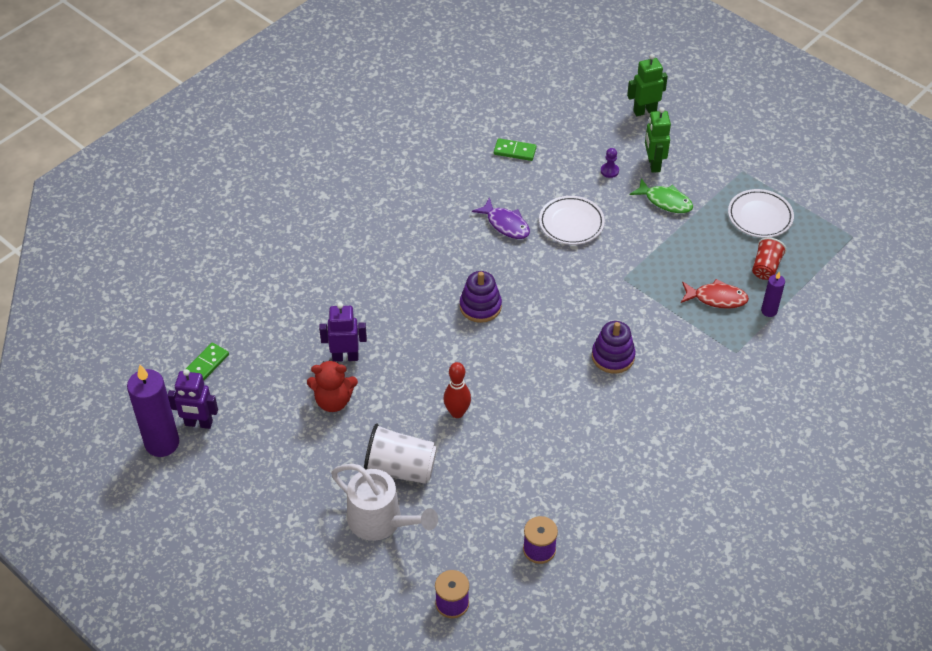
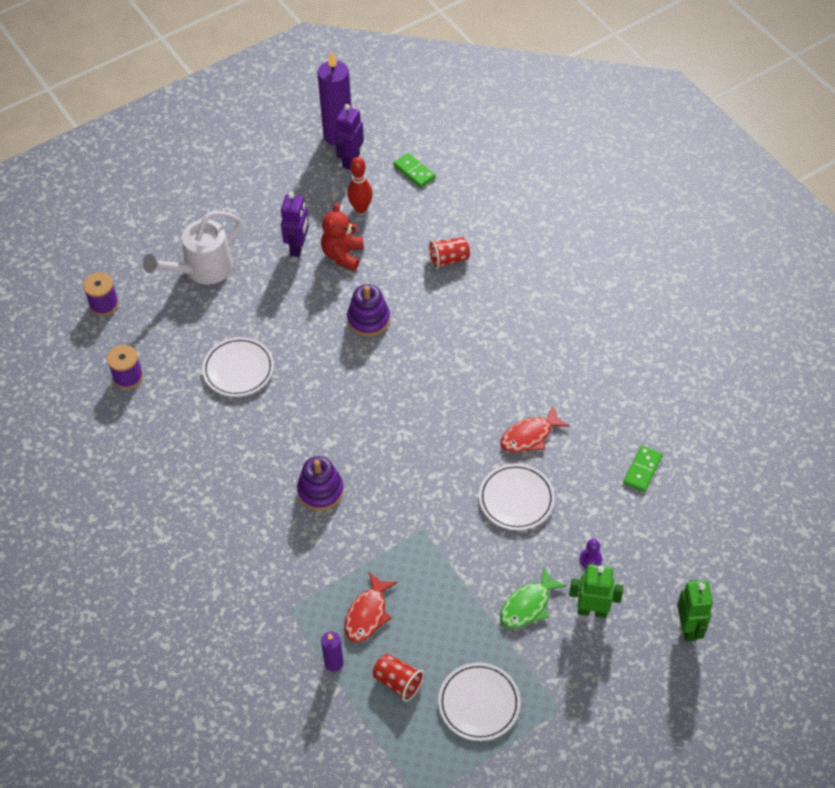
camera: 105 degrees right, 5 degrees up
purple robot [319,302,367,362] -> purple robot moved to [281,192,309,257]
white cup [364,424,437,484] -> none
red bowling pin [443,362,471,418] -> red bowling pin moved to [347,157,373,213]
purple stacking toy [460,271,502,323] -> purple stacking toy moved to [347,284,390,336]
purple fish [472,197,530,239] -> red fish [500,406,570,453]
none -> white plate [202,337,274,397]
none -> red cup [428,237,470,269]

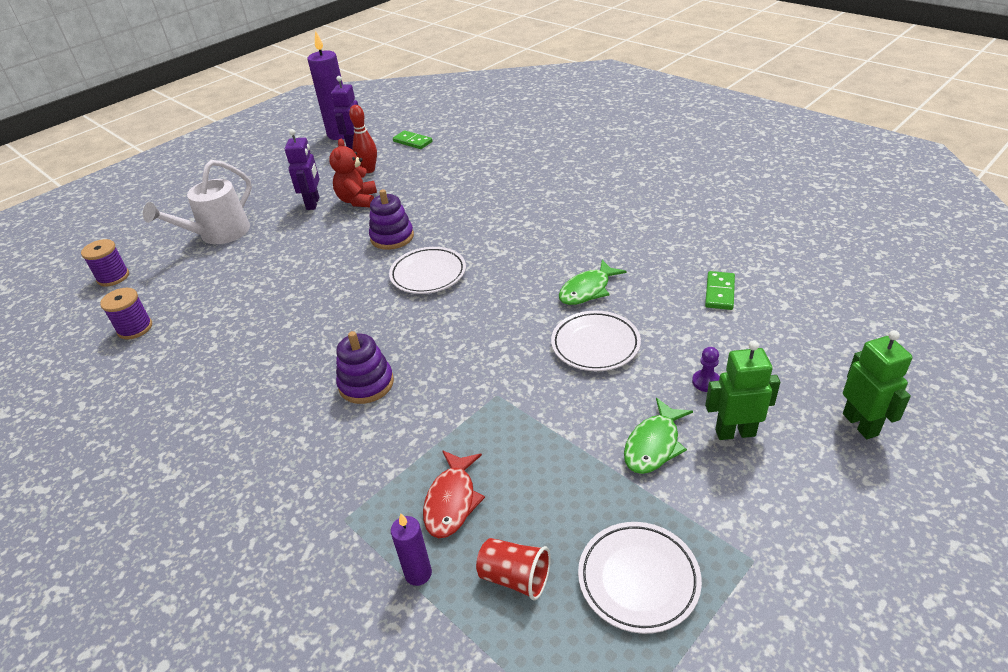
camera: 10 degrees left, 15 degrees down
white plate [202,337,274,397] -> white plate moved to [389,247,466,294]
red cup [428,237,470,269] -> none
red fish [500,406,570,453] -> green fish [559,260,627,305]

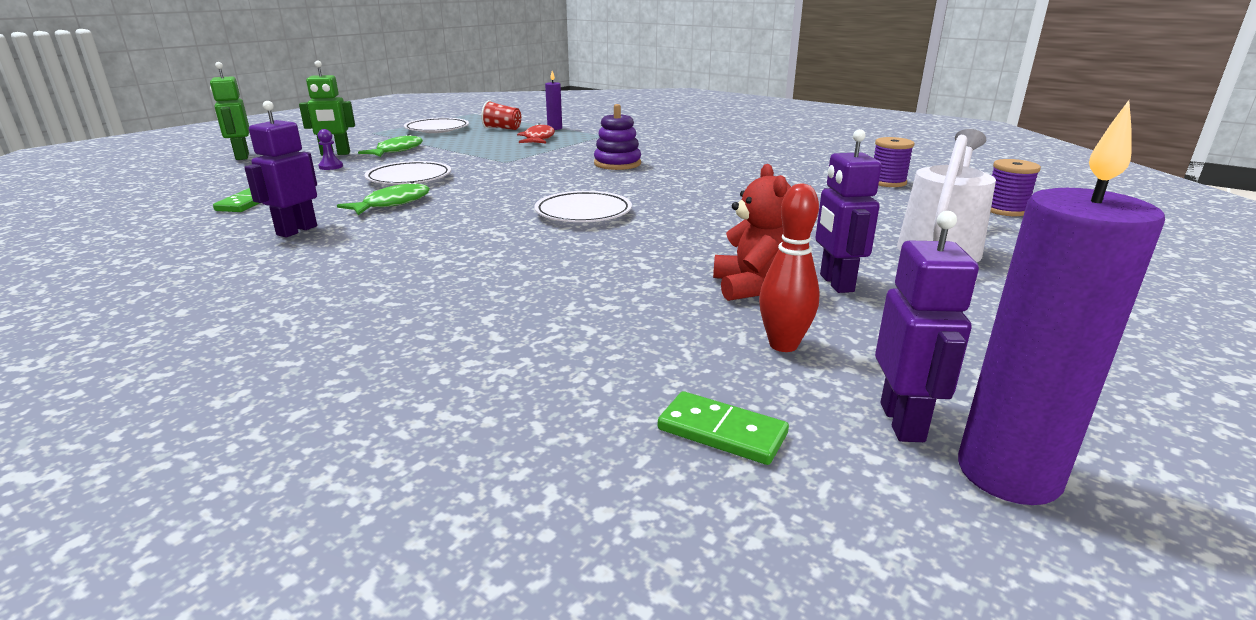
camera: 170 degrees right, 15 degrees down
purple stacking toy [369,189,414,250] -> none
none -> purple robot [244,101,317,237]

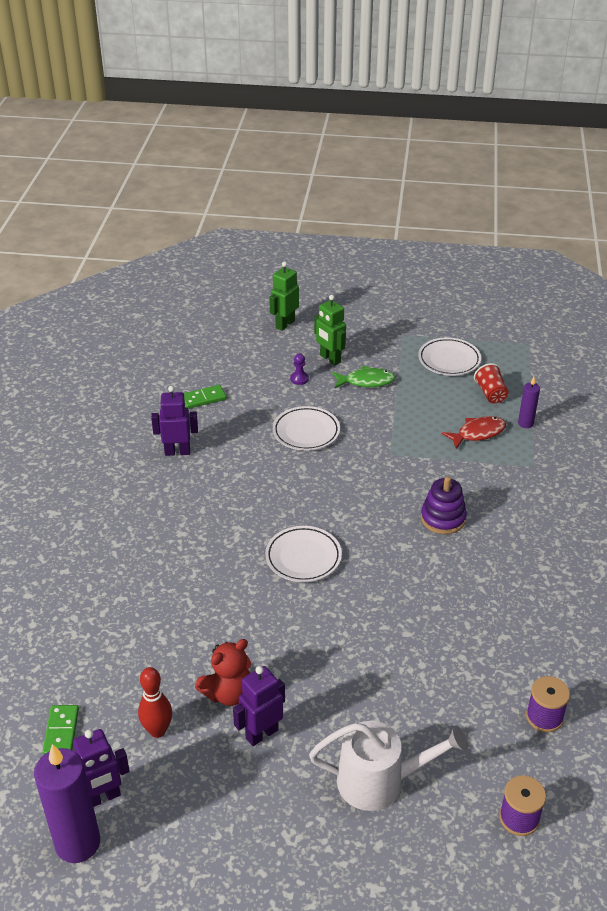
camera: 60 degrees right, 15 degrees up
green fish [337,182,430,215] -> none

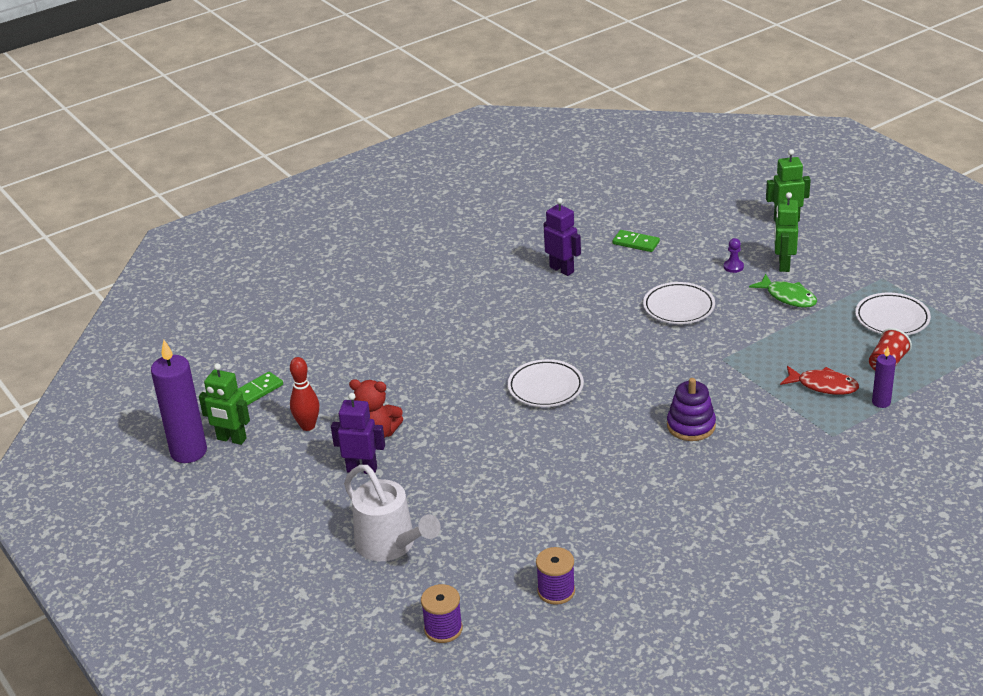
camera: 50 degrees right, 5 degrees down
purple robot [73,729,130,807] -> green robot [199,363,250,445]

